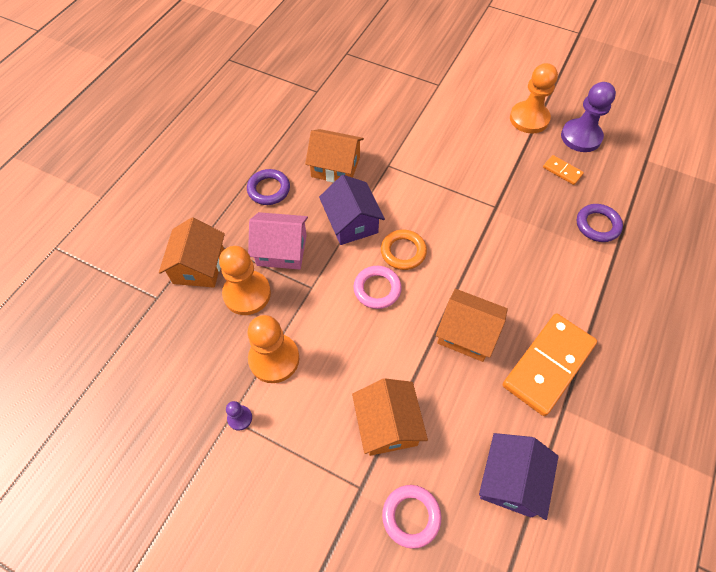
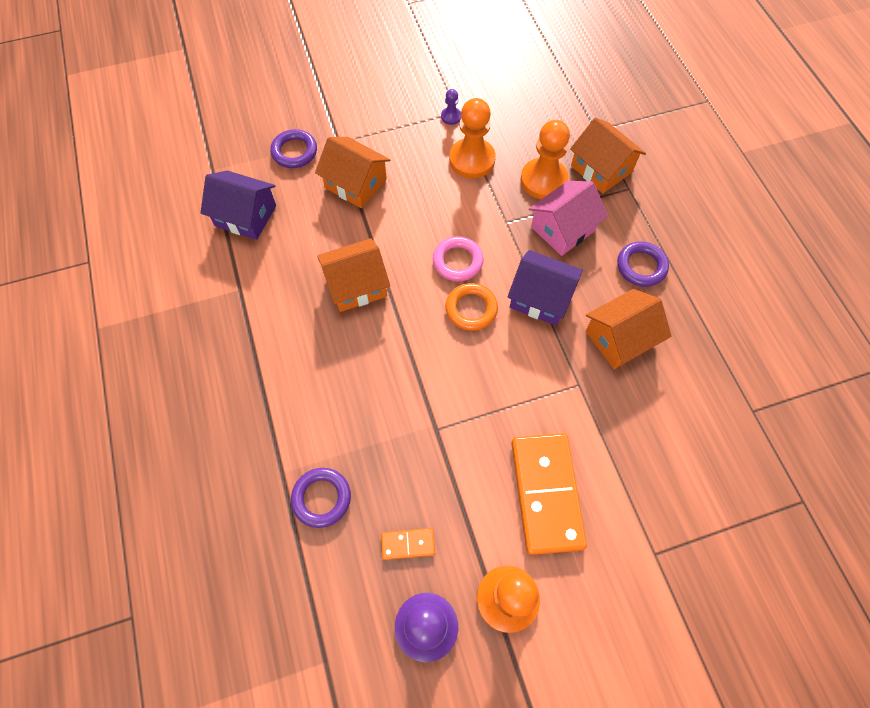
camera: 135 degrees right, 5 degrees up
pink ring [382,485,441,549] -> purple ring [270,129,317,168]
purple house [479,433,559,520] -> purple house turned 45 degrees counterclockwise [201,170,276,240]
orange domino [503,313,597,416] -> orange domino moved to [511,433,587,555]

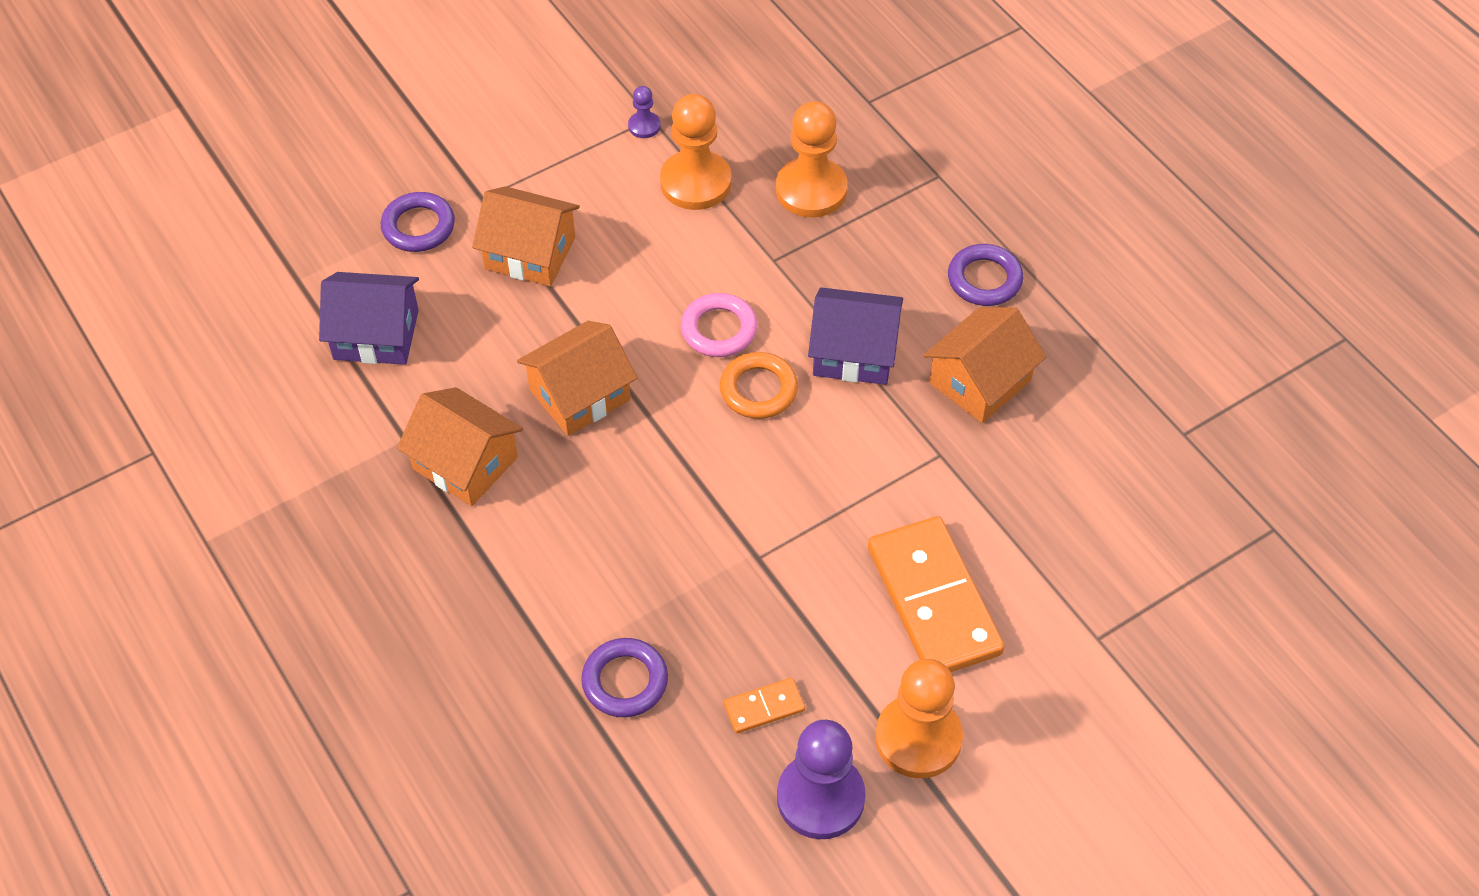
camera: 15 degrees left, 10 degrees down
pink house [529,181,608,256] -> none
orange house [570,118,646,194] -> orange house moved to [397,387,523,506]

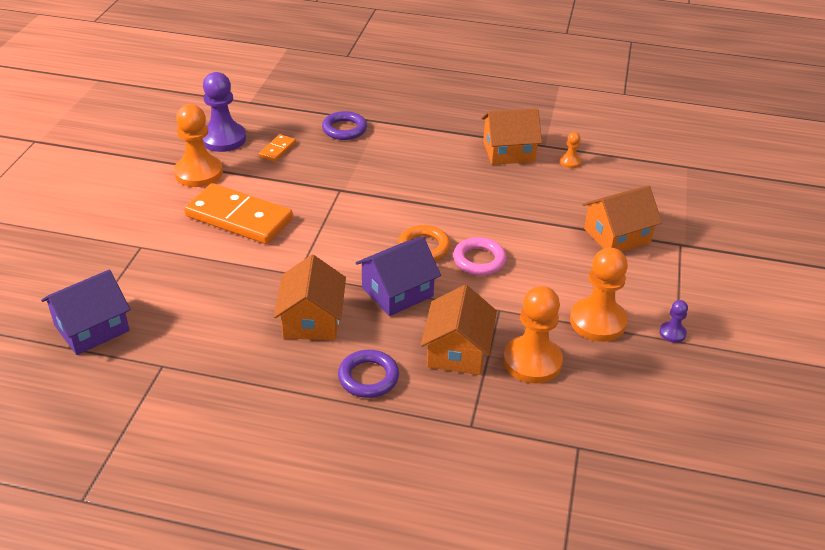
camera: 135 degrees right, 15 degrees down
purple house [319,272,419,365] -> purple house moved to [41,270,130,355]
purple ring [381,192,455,252] -> none
orange house [517,321,637,436] -> orange house moved to [421,285,497,375]
none -> orange pawn [560,132,581,168]

